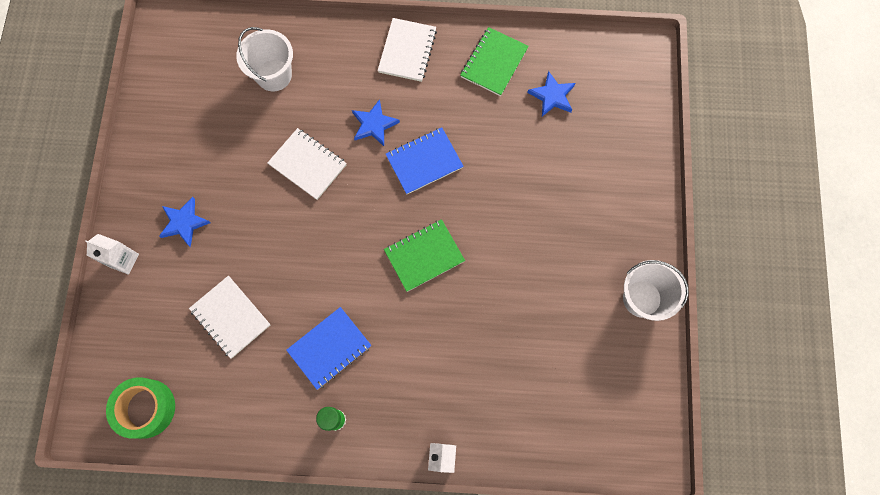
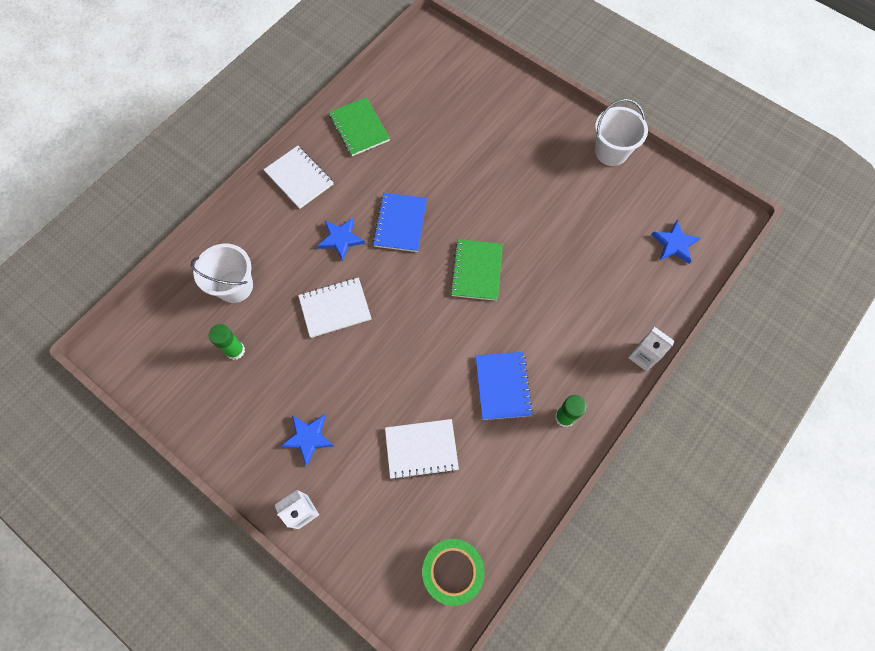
camera: 55 degrees left, 5 degrees down
blue star [527,71,575,116] -> blue star moved to [651,220,700,264]
none -> green glue stick [209,324,245,360]

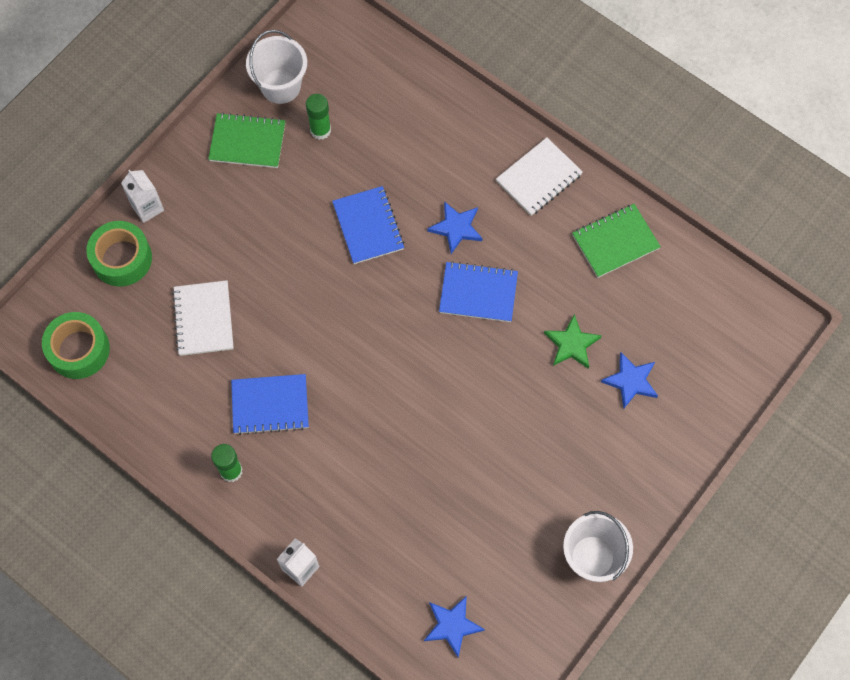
camera: 90 degrees right, 0 degrees up
white bucket [191,244,253,303] -> white bucket moved to [246,30,307,104]
blue star [281,414,334,466] -> blue star moved to [601,352,658,409]
white notebook [298,277,371,338] -> blue notebook [332,186,405,264]
green notebook [450,239,503,301] -> green notebook moved to [208,112,285,168]
none -> green tape [87,221,152,287]
none -> green star [544,314,602,369]

